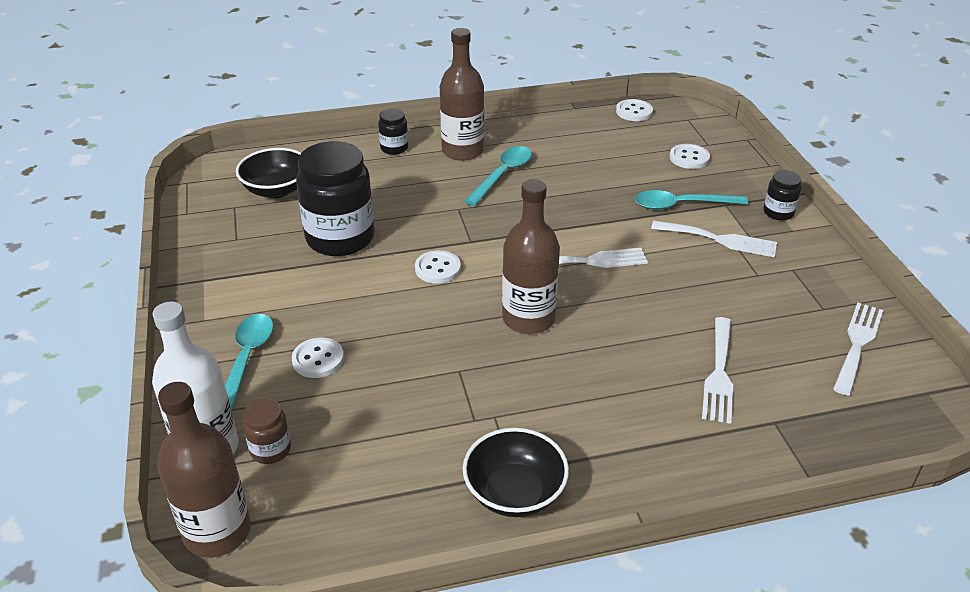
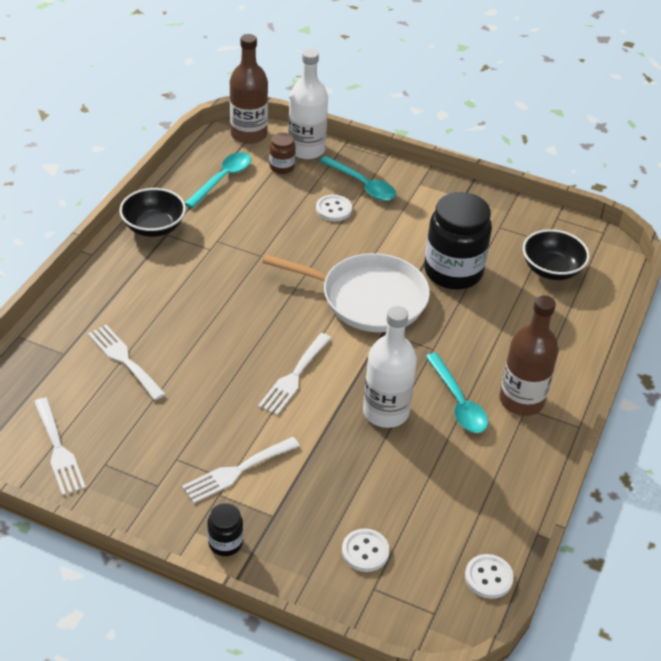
camera: 125 degrees right, 5 degrees up
black jar [378,109,408,155] -> none
white button [415,250,461,284] -> white pan [262,253,430,332]
brown bottle [502,179,560,334] -> none
turquoise spoon [635,190,748,210] -> turquoise spoon moved to [185,152,251,208]
none -> white bottle [363,306,417,428]

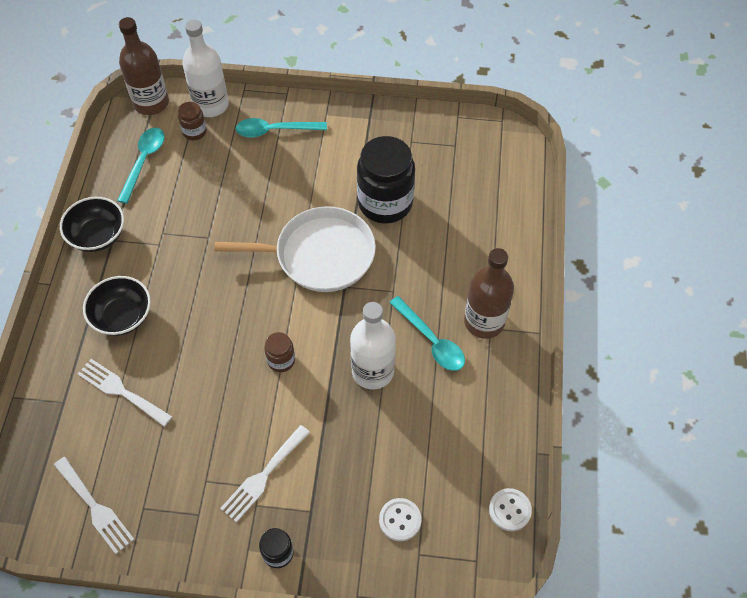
camera: 15 degrees left, 15 degrees up
white fork [258,333,331,415] -> brown jar [264,332,295,372]
white button [316,195,352,221] -> none
turquoise spoon [320,156,396,201] -> turquoise spoon turned 150 degrees clockwise [235,118,327,138]
black bowl [523,229,589,280] -> black bowl moved to [83,276,151,336]

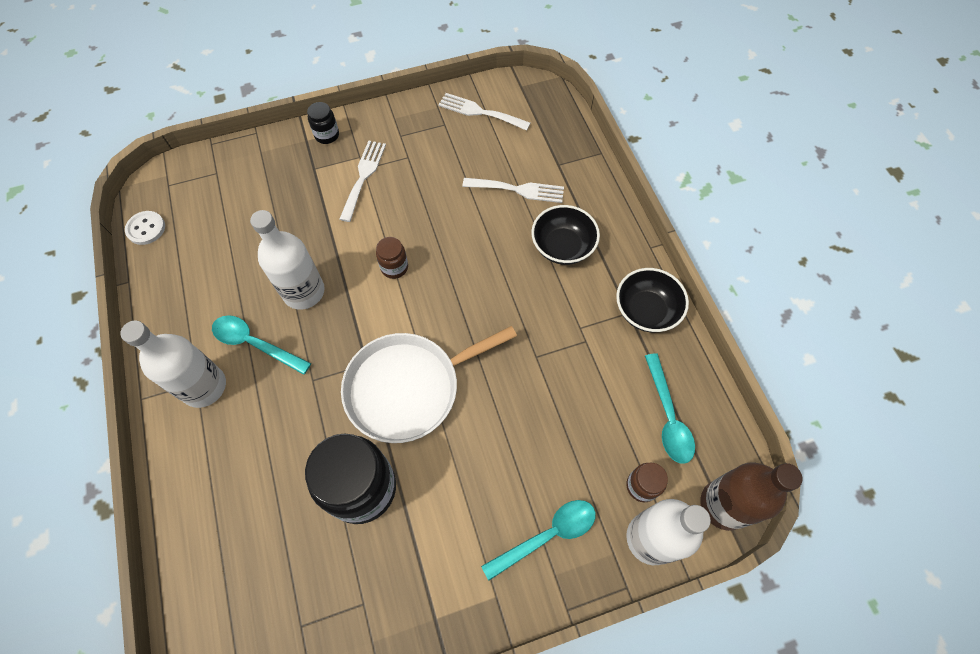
camera: 155 degrees right, 5 degrees up
white button [379,498,421,541] -> none
brown bottle [464,248,514,339] -> white bottle [120,321,226,408]

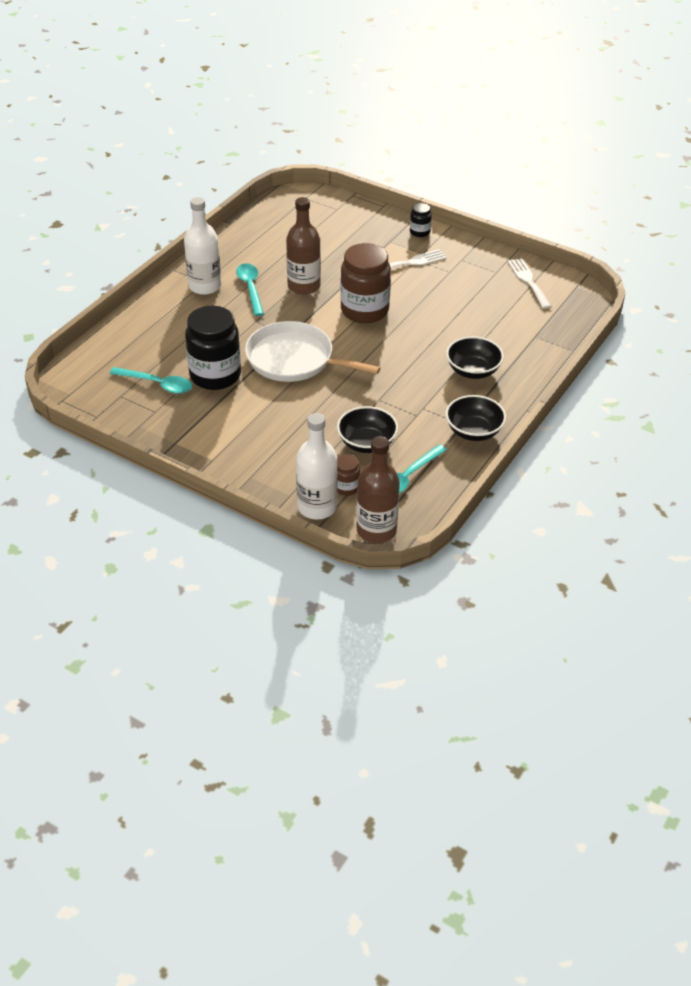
camera: 50 degrees right, 20 degrees down
white button [125,211,165,245] -> none
white bottle [250,210,325,310] -> brown bottle [286,197,321,295]
brown jar [376,237,408,279] -> brown jar [340,243,391,323], size x2.16
white fork [463,178,564,203] -> none
turquoise spoon [481,500,596,581] -> turquoise spoon moved to [109,367,192,394]
none -> black bowl [337,406,398,453]

